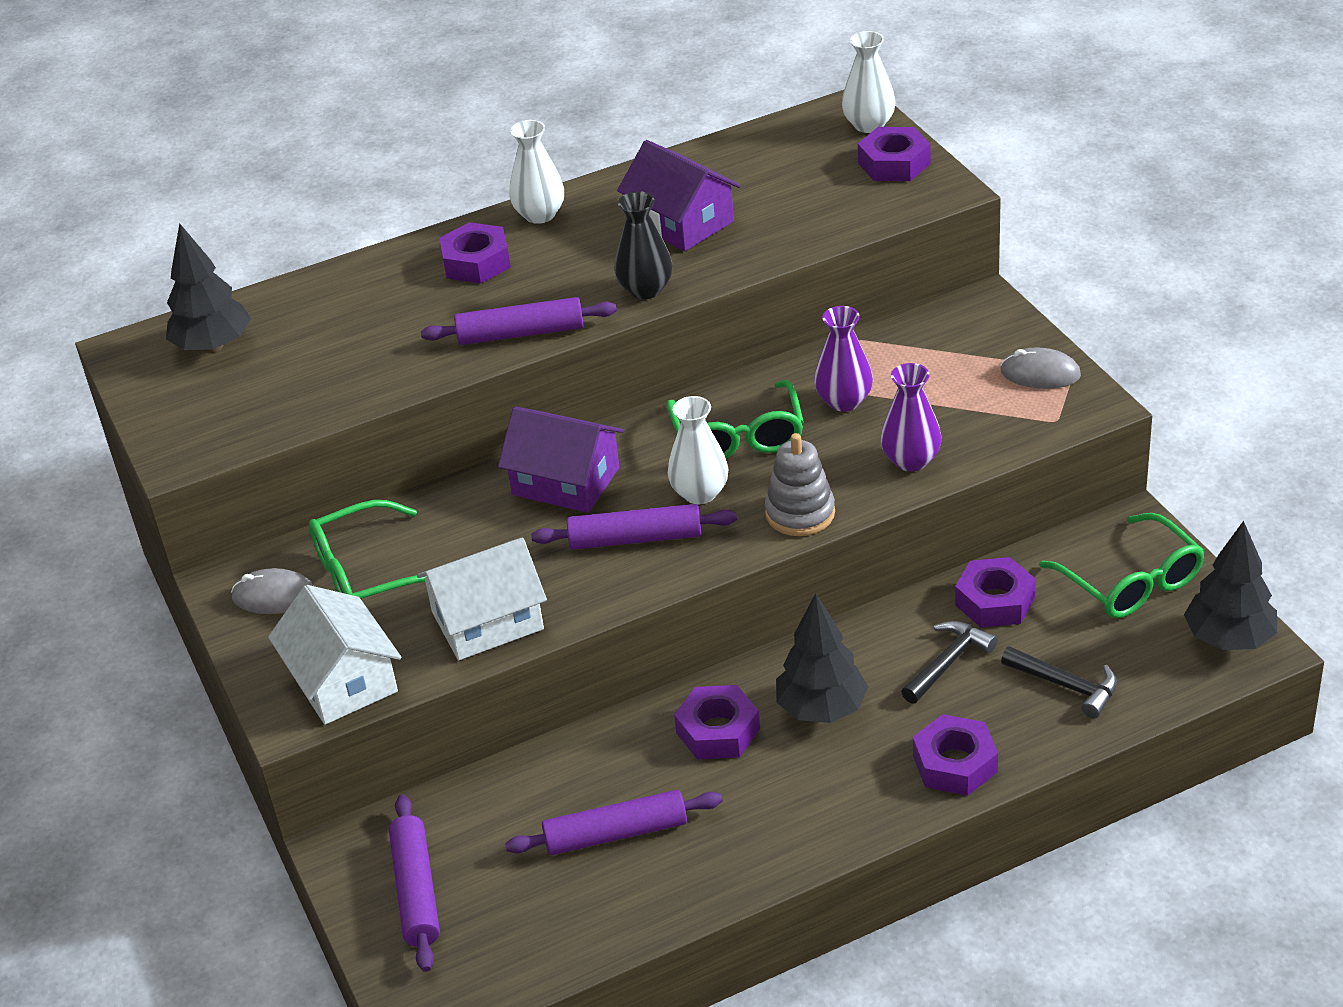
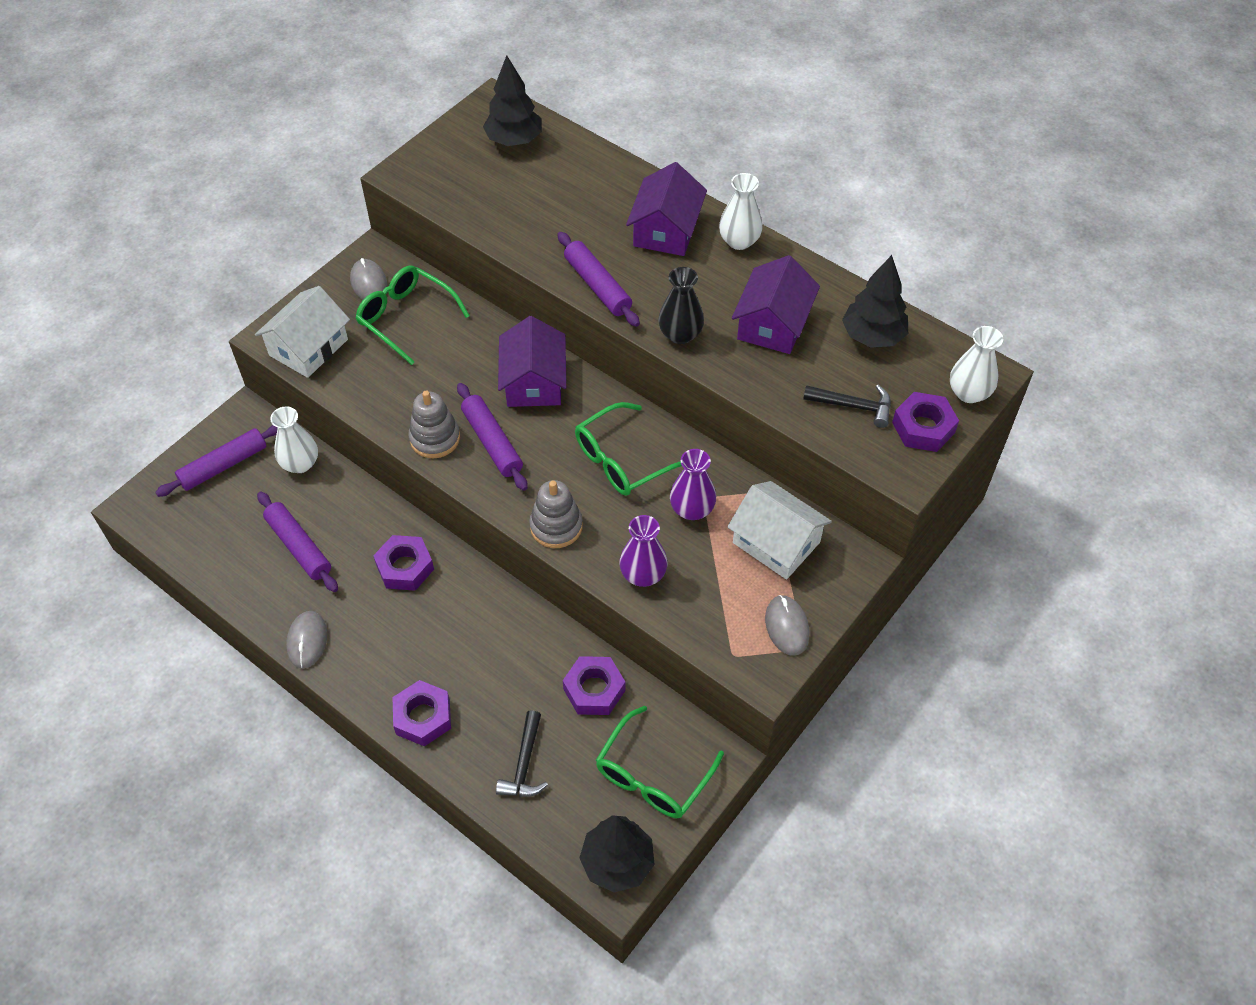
camera: 60 degrees right, 15 degrees up
white house [417,538,547,660] -> white house moved to [727,481,832,579]
purple nut [439,222,511,284] -> purple house [626,162,707,256]
white vase [668,396,729,504] -> white vase moved to [270,406,318,473]
black tree [776,593,868,723] -> black tree moved to [842,255,908,348]
black hammer [901,621,998,704] -> black hammer moved to [803,385,891,428]
none -> grey mouse [286,611,327,668]
none -> grey stacking toy [408,390,460,458]

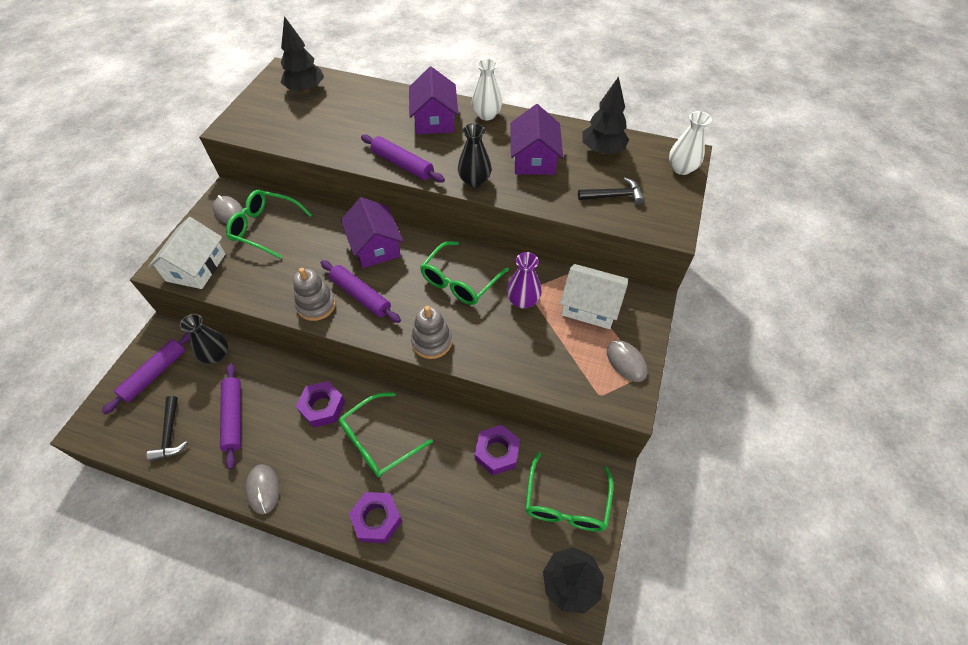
camera: 20 degrees left, 0 degrees up
purple rolling pin [257,492,338,592] -> purple rolling pin turned 45 degrees clockwise [220,363,241,470]
white vase [270,406,318,473] -> black vase [180,314,228,364]
black hammer [496,710,548,797] -> black hammer moved to [146,396,188,461]
purple vase [619,515,668,587] -> none
purple nut [892,392,959,452] -> none
none -> green glasses [339,392,433,477]

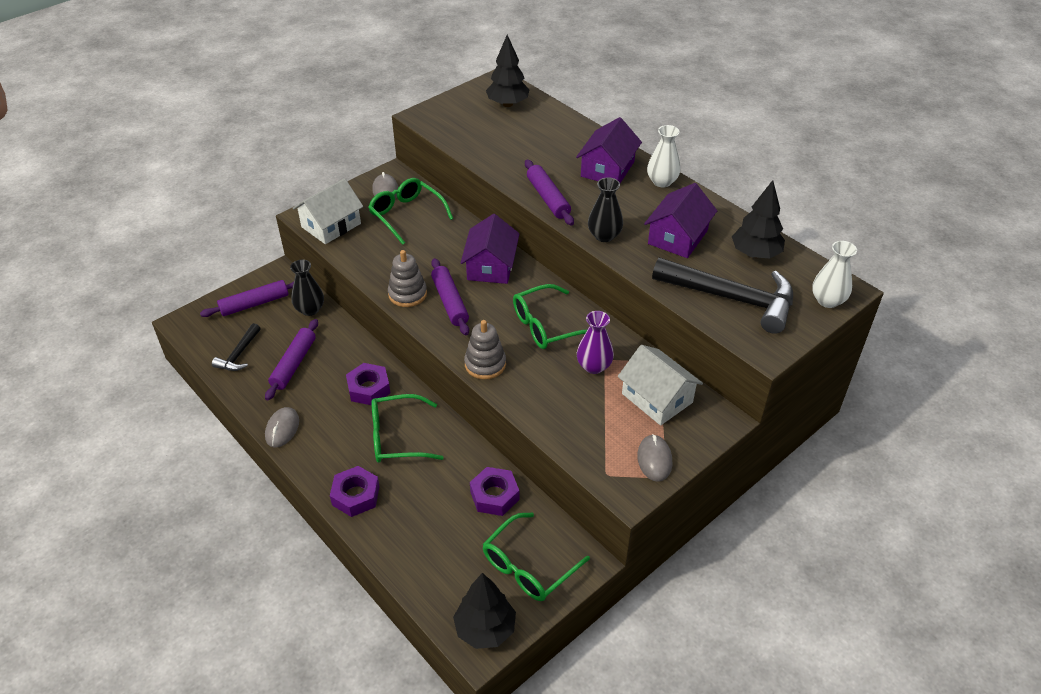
camera: 30 degrees right, 10 degrees down
black hammer [578,177,645,205] -> black hammer [652,257,793,334], size x2.01

